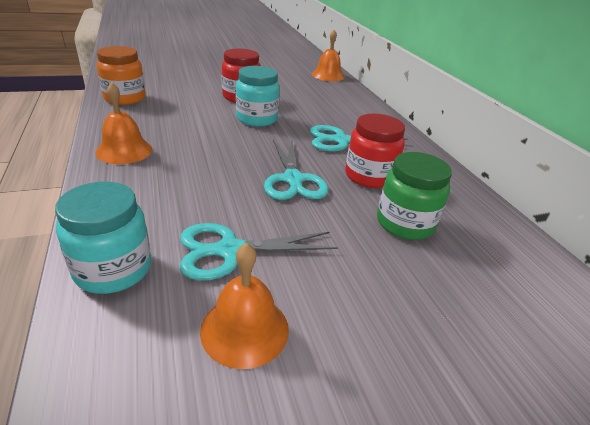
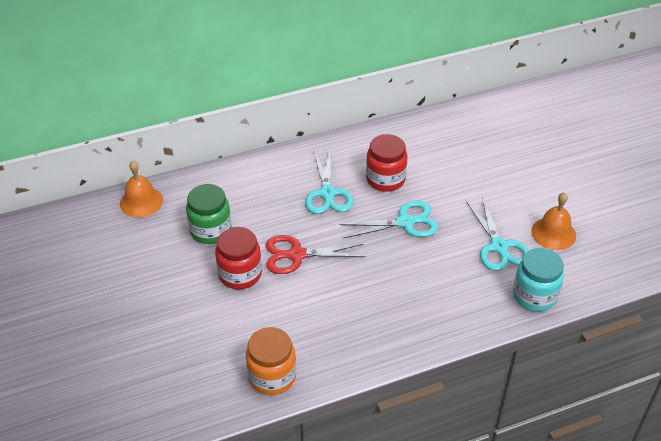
camera: 90 degrees left, 10 degrees up
orange bell [95,82,152,164] -> none
turquoise jar [236,66,280,127] -> red scissors [266,235,366,274]
green jar [377,152,452,240] -> green jar moved to [186,184,231,244]

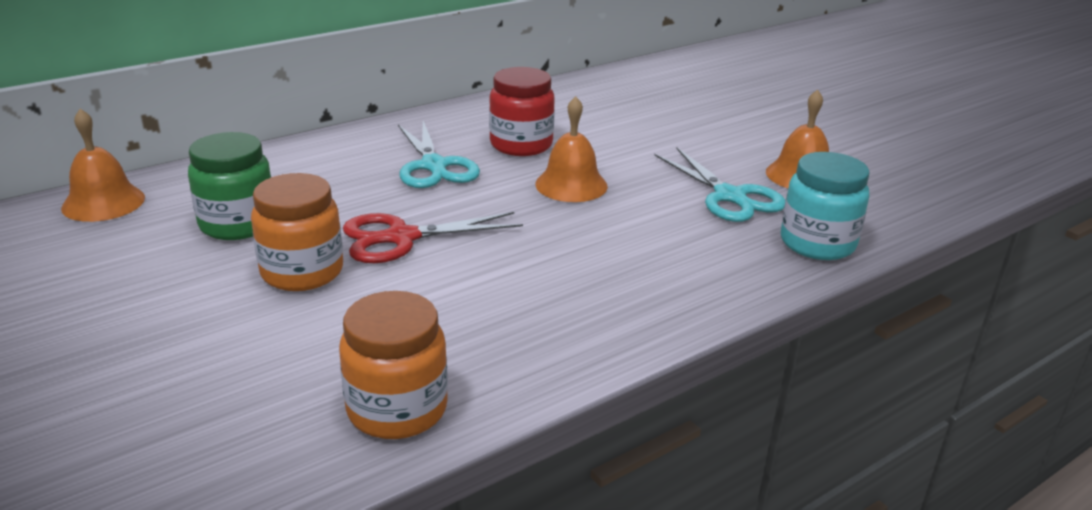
camera: 15 degrees left, 15 degrees down
red jar [215,227,262,289] -> orange jar [251,173,343,291]
turquoise scissors [339,201,438,238] -> orange bell [535,96,608,202]

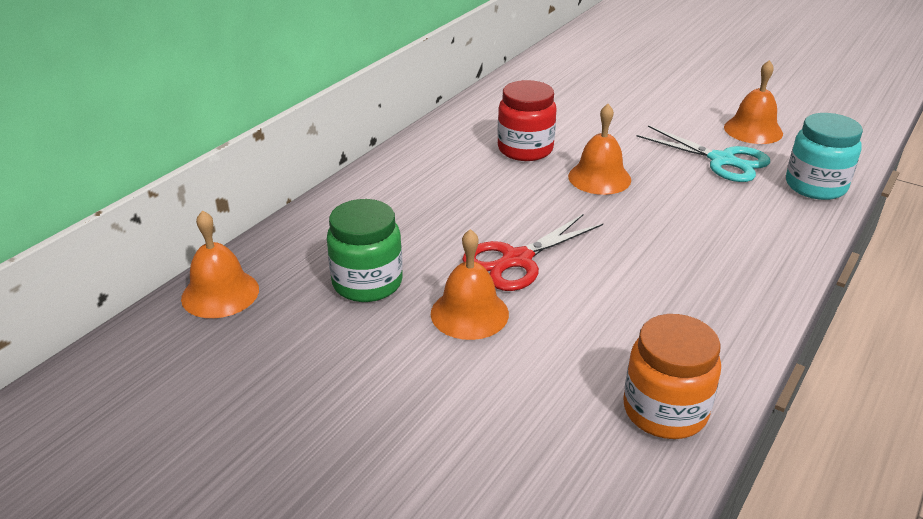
camera: 20 degrees left, 5 degrees up
orange jar [251,173,343,291] -> orange bell [431,229,509,340]
turquoise scissors [398,121,480,188] -> none

